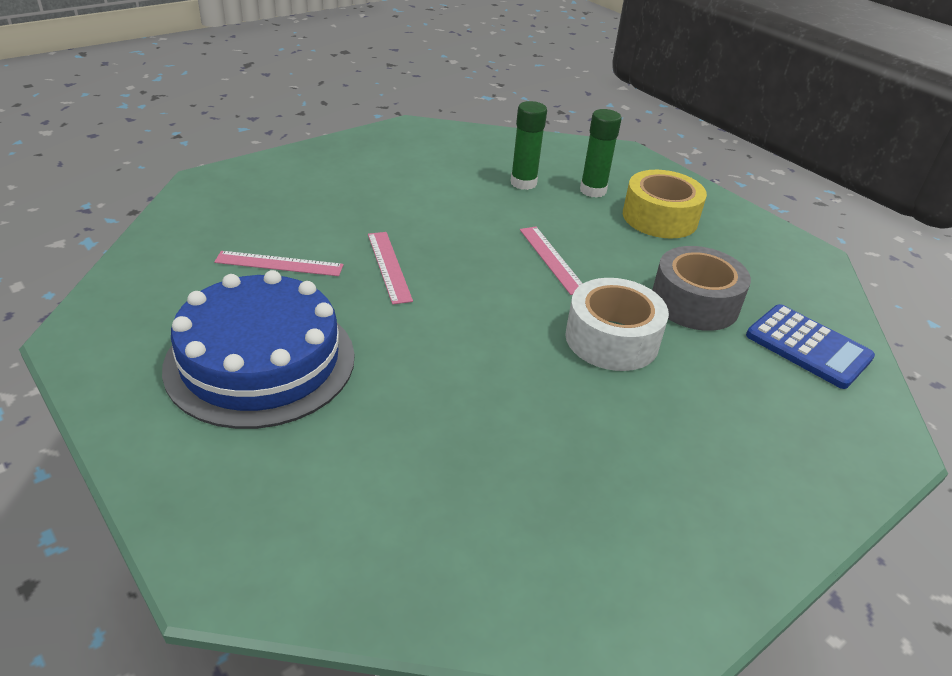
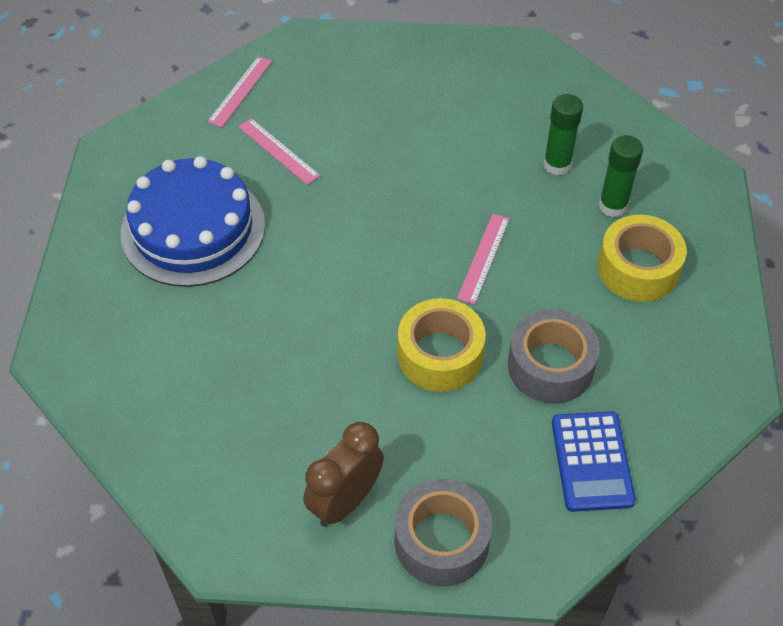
camera: 45 degrees right, 15 degrees up
pink ruler [368,232,413,304] -> pink ruler moved to [207,56,272,127]
white tape [565,278,669,371] -> yellow tape [398,298,486,392]
none -> brown clock [303,422,384,527]
none -> grey tape [395,479,492,586]

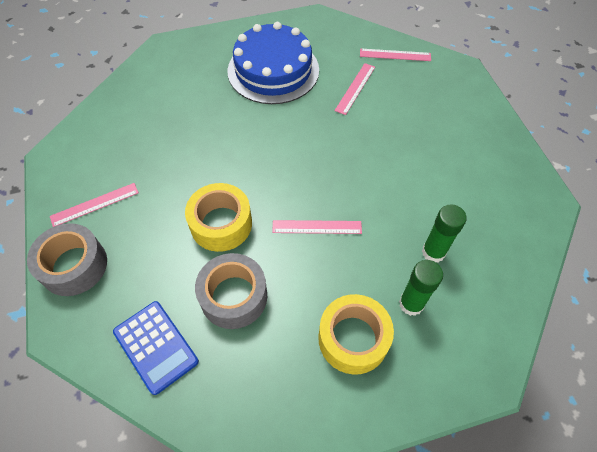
camera: 70 degrees right, 5 degrees up
brown clock [303,422,384,527] -> pink ruler [50,183,139,227]
blue calculator [552,411,636,512] -> blue calculator turned 105 degrees counterclockwise [113,301,199,395]

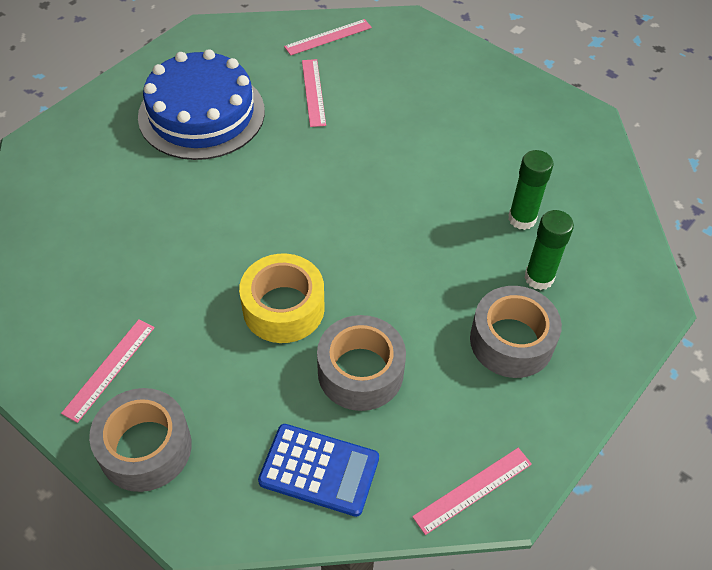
camera: 35 degrees left, 5 degrees down
pink ruler [272,220,362,234] -> pink ruler moved to [412,448,532,535]
yellow tape [318,294,394,374] -> grey tape [470,286,562,378]

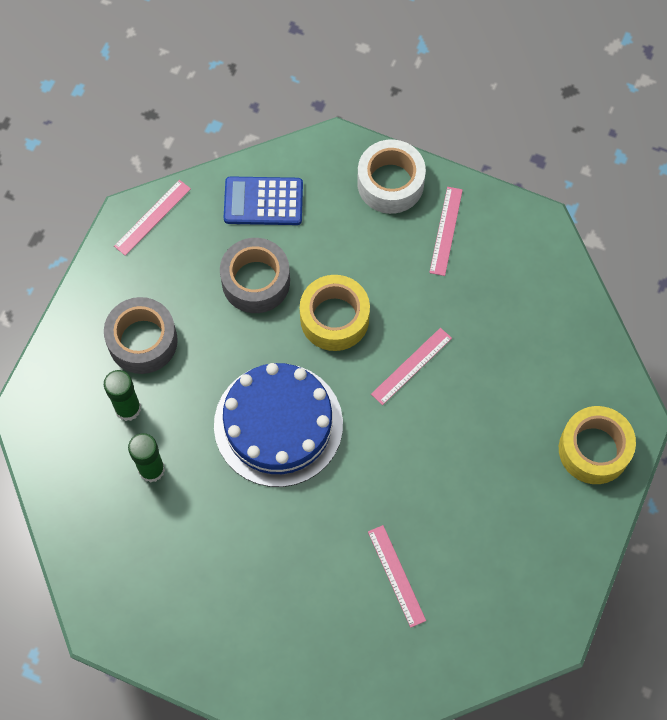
camera: 165 degrees right, 15 degrees up
grey tape [89,388,192,492] -> white tape [357,139,426,214]
blue cake [138,49,265,160] -> blue cake moved to [214,363,343,487]
pink ruler [284,19,372,55] -> pink ruler moved to [371,328,452,405]
none -> yellow tape [559,406,636,484]

